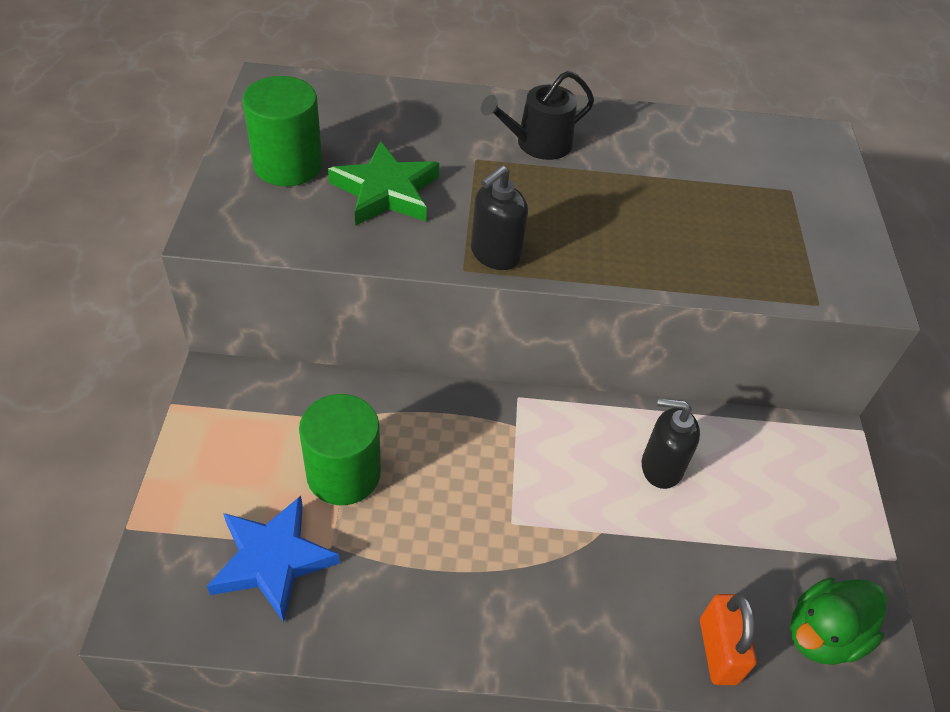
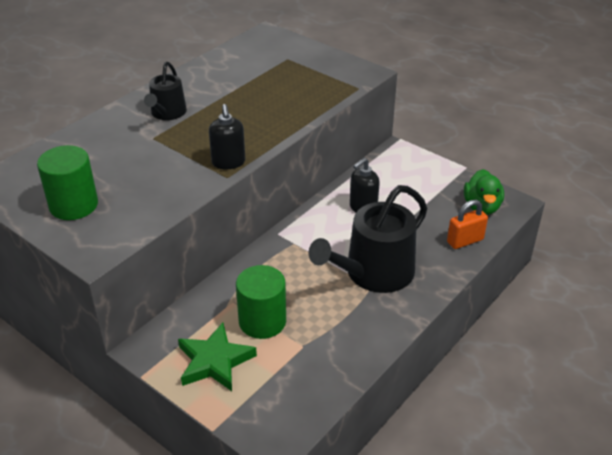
camera: 50 degrees left, 10 degrees down
blue star [207,496,340,622] -> none
green star [328,141,439,226] -> green star moved to [178,323,257,391]
orange padlock [700,594,757,685] -> orange padlock turned 60 degrees counterclockwise [447,200,488,249]
none -> black watering can [309,185,427,293]

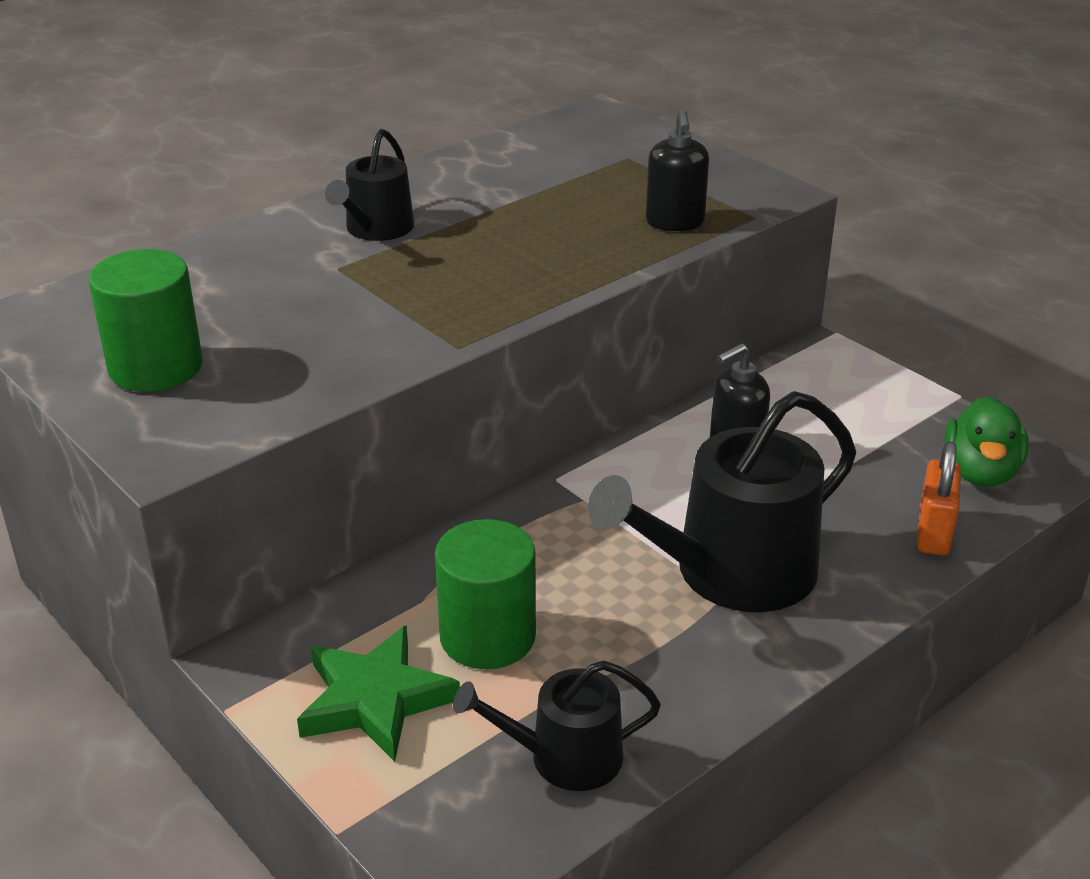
camera: 10 degrees right, 5 degrees down
black soap dispenser [209,104,245,169] -> black soap dispenser moved to [646,109,709,231]
orange padlock [447,200,488,249] -> orange padlock turned 60 degrees counterclockwise [917,441,961,556]
none -> black watering can [453,660,661,791]

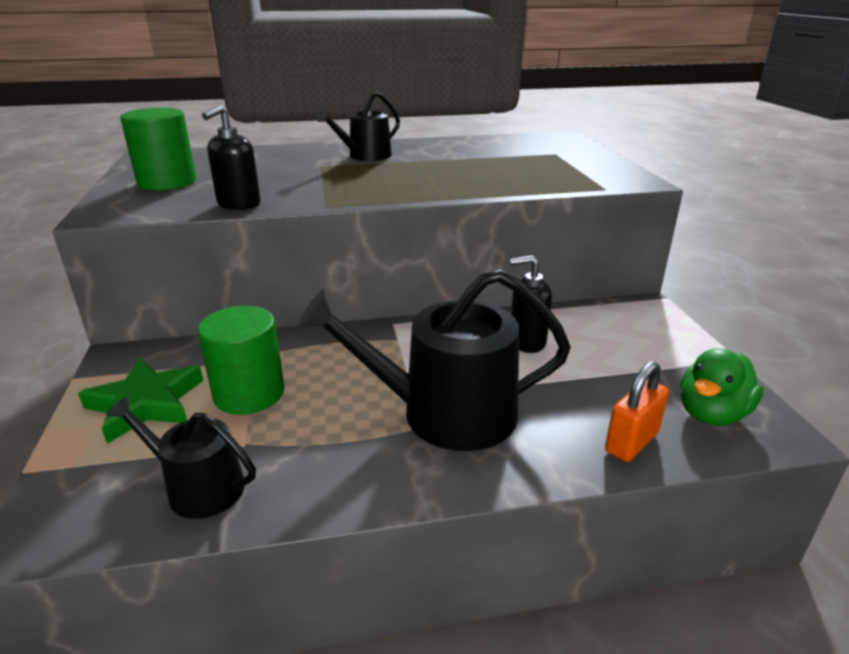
camera: 30 degrees right, 5 degrees down
black soap dispenser [646,109,709,231] -> black soap dispenser moved to [202,105,261,210]

